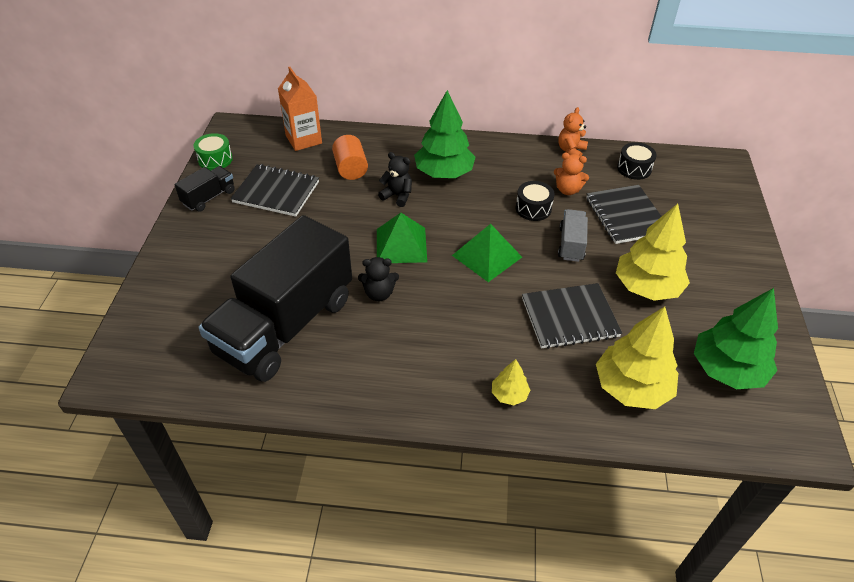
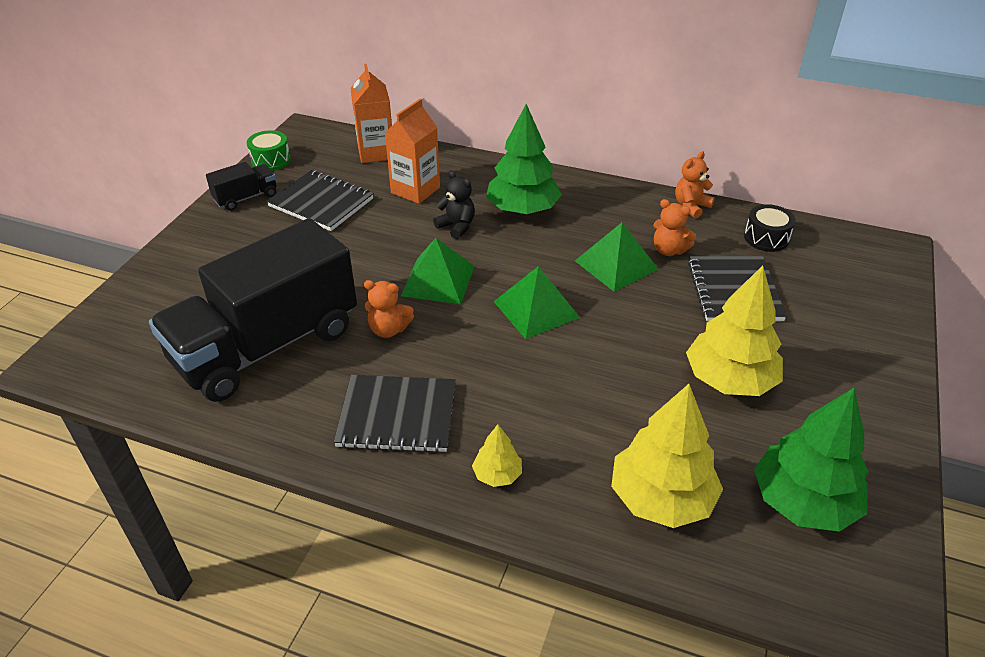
camera: 15 degrees right, 5 degrees down
orange cylinder [332,135,368,180] -> orange carton [385,99,440,204]
black teddy bear [358,257,399,301] -> orange teddy bear [364,280,414,338]
black drum [515,181,555,221] -> green pyramid [575,223,658,292]
black notebook [522,283,622,349] -> black notebook moved to [334,375,456,453]
grey truck [558,209,588,262] -> none

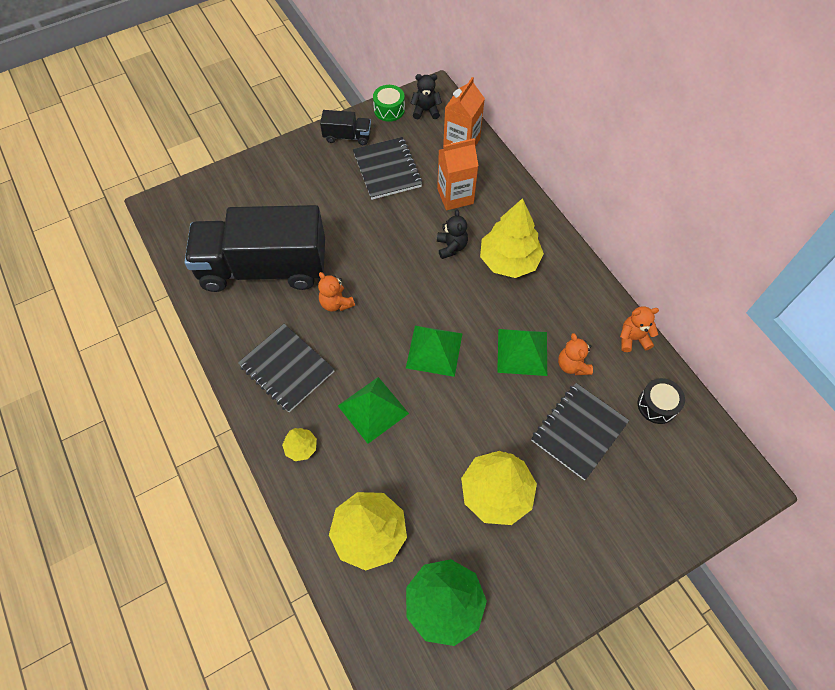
camera: 40 degrees right, 20 degrees up
green pyramid [401,238,474,304] -> green pyramid moved to [338,377,409,444]
green tree [486,104,562,214] -> yellow tree [480,198,544,278]
none -> black teddy bear [411,74,442,119]

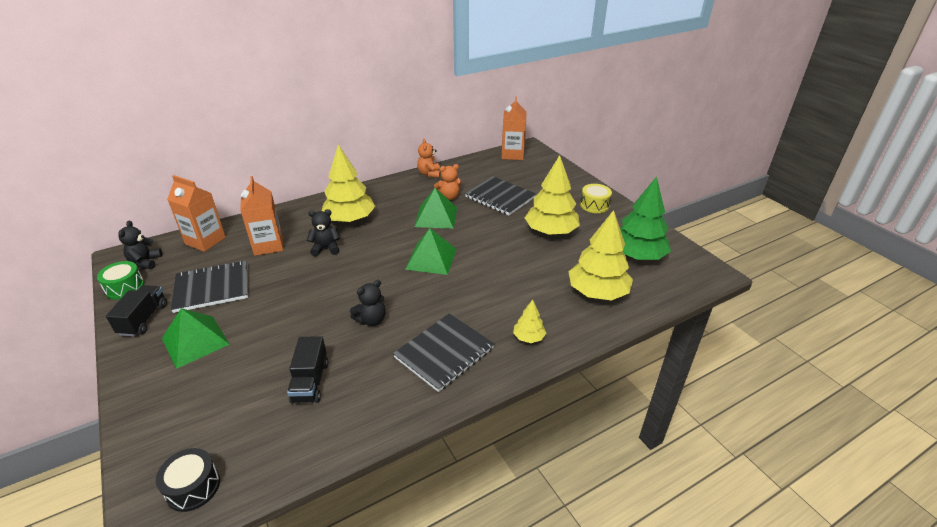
camera: 90 degrees left, 25 degrees down
black truck [185,205,325,292] -> black truck [287,336,328,403], size x0.42
orange teddy bear [318,272,355,312] -> black teddy bear [350,280,386,326]
green pyramid [338,377,409,444] -> green pyramid moved to [162,308,230,369]
black drum [638,378,685,424] -> black drum moved to [156,448,220,512]
none -> orange carton [501,97,526,160]
none -> yellow drum [580,184,612,213]

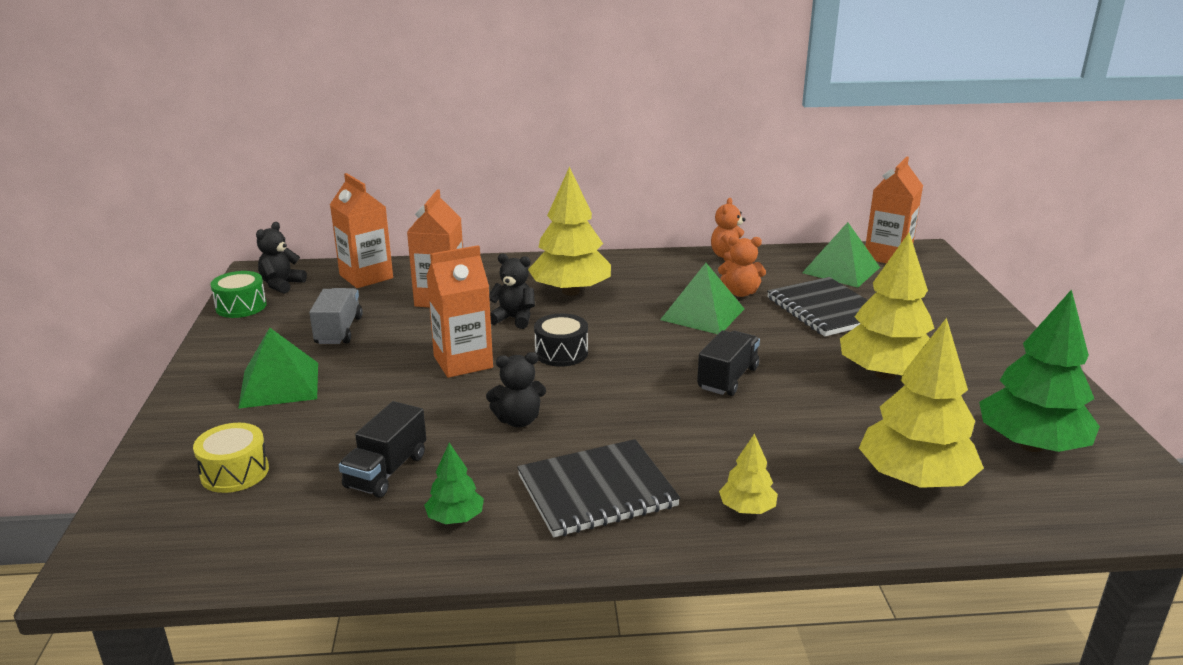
camera: 25 degrees right, 10 degrees down
black truck [106,285,167,337] -> black truck moved to [697,330,760,396]
black drum [156,448,220,512] -> black drum moved to [534,313,588,367]
black notebook [171,261,248,313] -> grey truck [309,288,363,344]
green pyramid [405,228,456,275] -> green pyramid moved to [802,222,880,288]
yellow drum [580,184,612,213] -> yellow drum moved to [193,423,269,493]
none -> green tree [424,443,484,524]
none -> orange carton [427,245,493,378]

